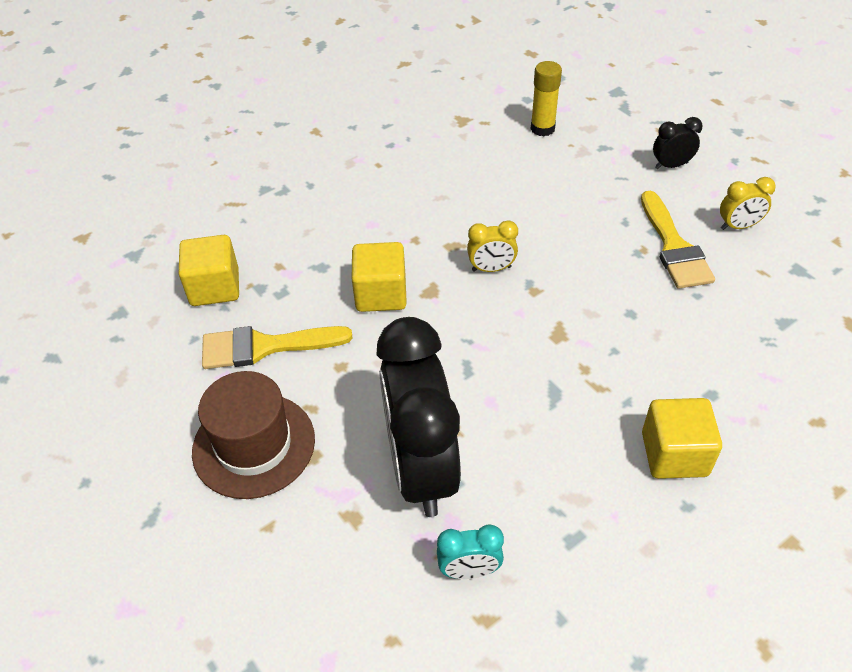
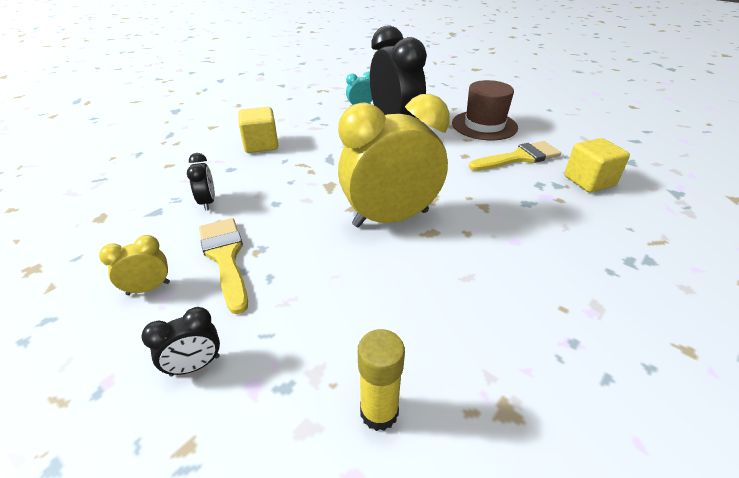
camera: 165 degrees right, 10 degrees down
yellow cube [352,242,407,312] -> none
yellow clock [467,220,518,272] -> yellow clock [338,94,450,227], size x2.38
none -> black clock [187,153,215,211]

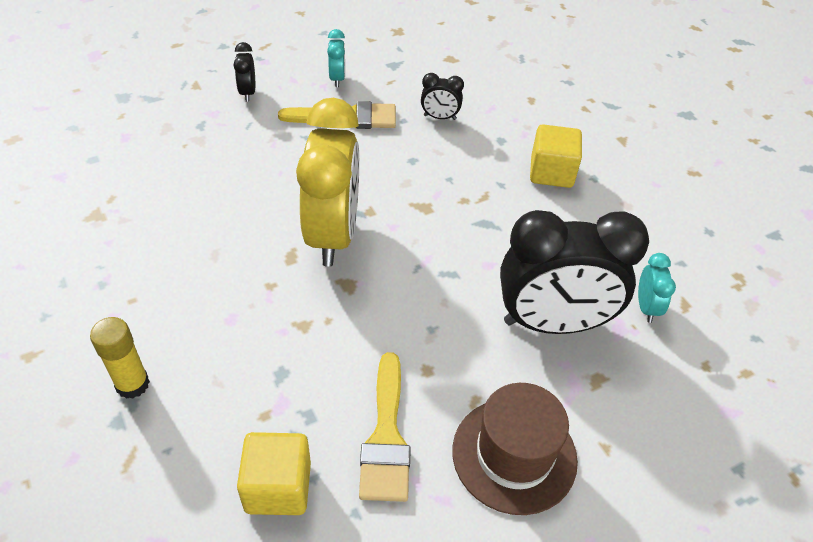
camera: 110 degrees right, 10 degrees up
yellow clock [99,235,170,295] -> turquoise clock [327,29,345,87]
yellow glue stick [358,329,405,431] -> yellow glue stick moved to [90,317,150,399]

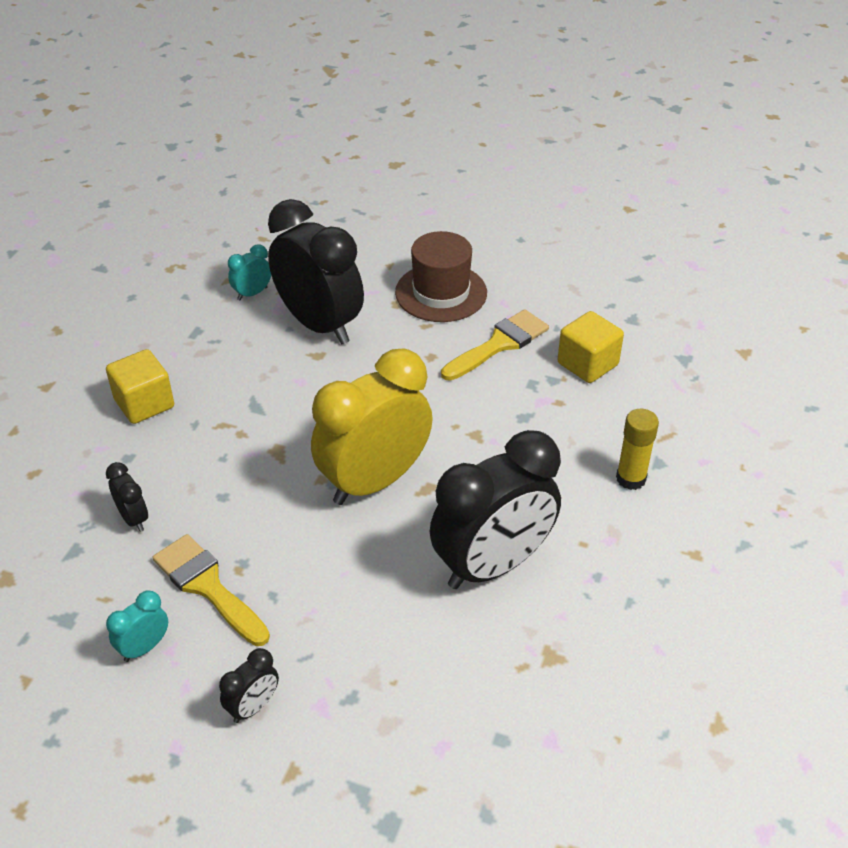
camera: 130 degrees left, 5 degrees down
none -> black clock [430,430,561,589]

